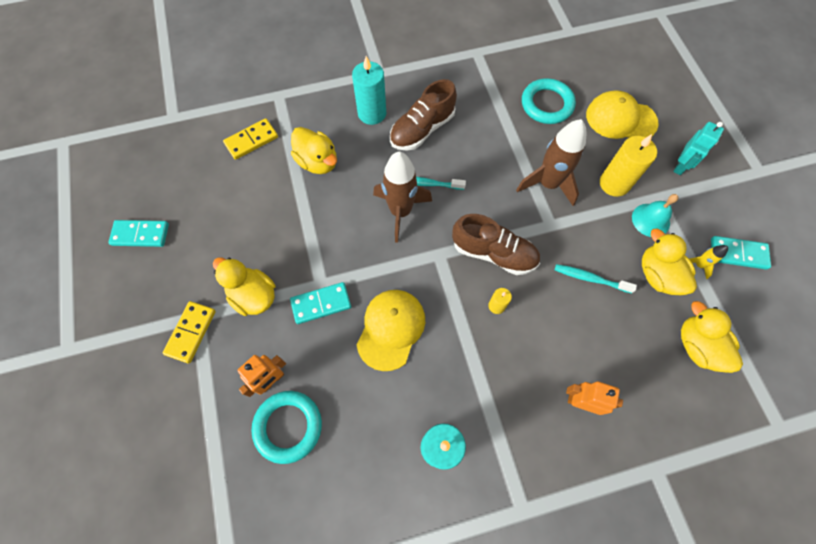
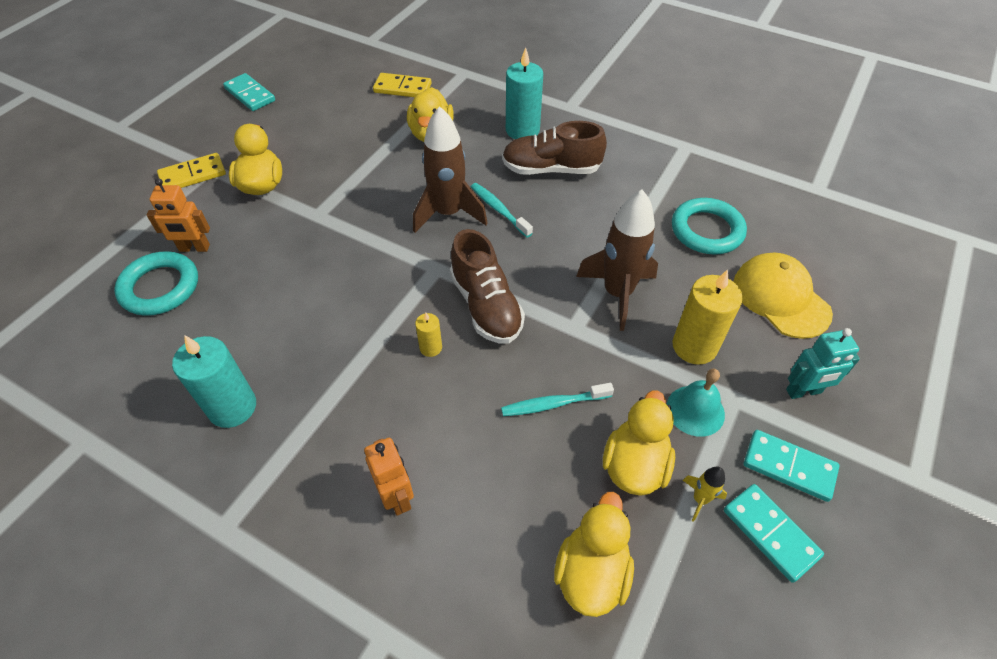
camera: 45 degrees right, 15 degrees down
turquoise domino [290,282,351,324] -> turquoise domino moved to [744,430,840,502]
yellow cap [357,290,425,371] -> none
turquoise toothbrush [555,264,637,293] -> turquoise toothbrush turned 75 degrees counterclockwise [501,383,614,416]

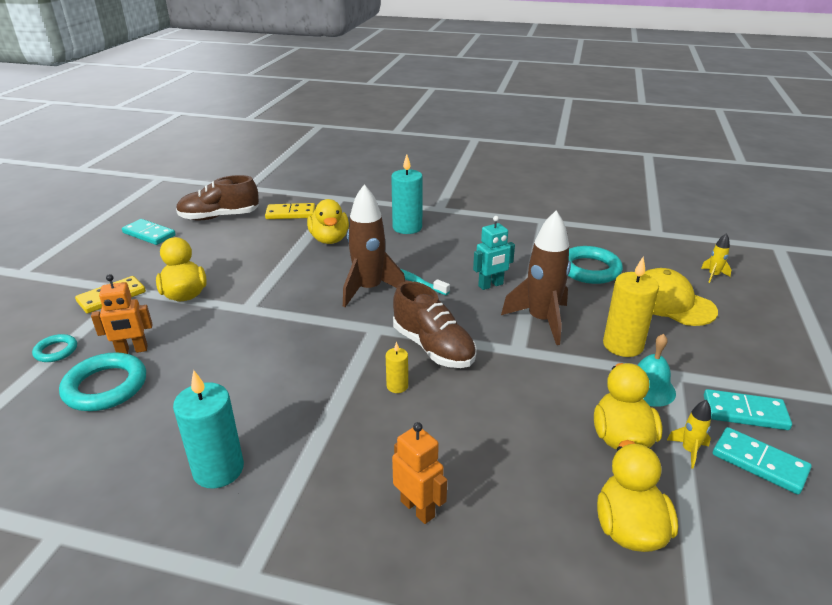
camera: 15 degrees left, 20 degrees down
turquoise toothbrush [501,383,614,416] -> none
brown shoe [502,121,607,175] -> brown shoe moved to [176,175,259,220]
turquoise robot [786,328,860,399] -> turquoise robot moved to [473,216,515,290]
none -> turquoise ring [32,334,77,362]
none -> yellow rocket [701,233,731,283]

